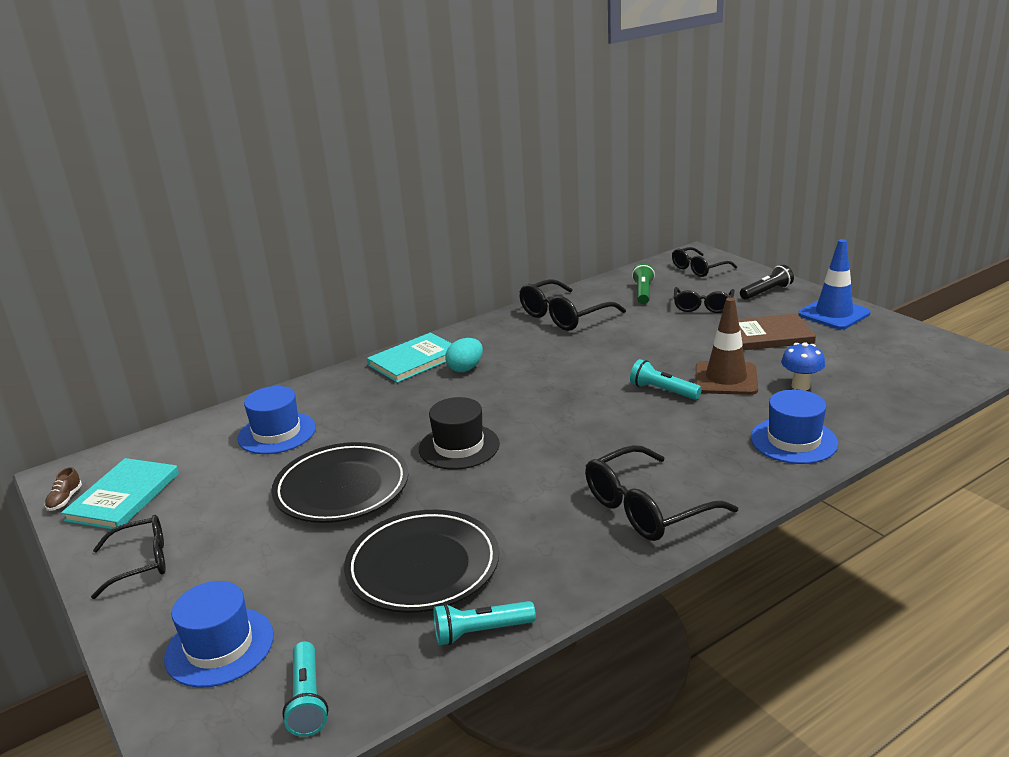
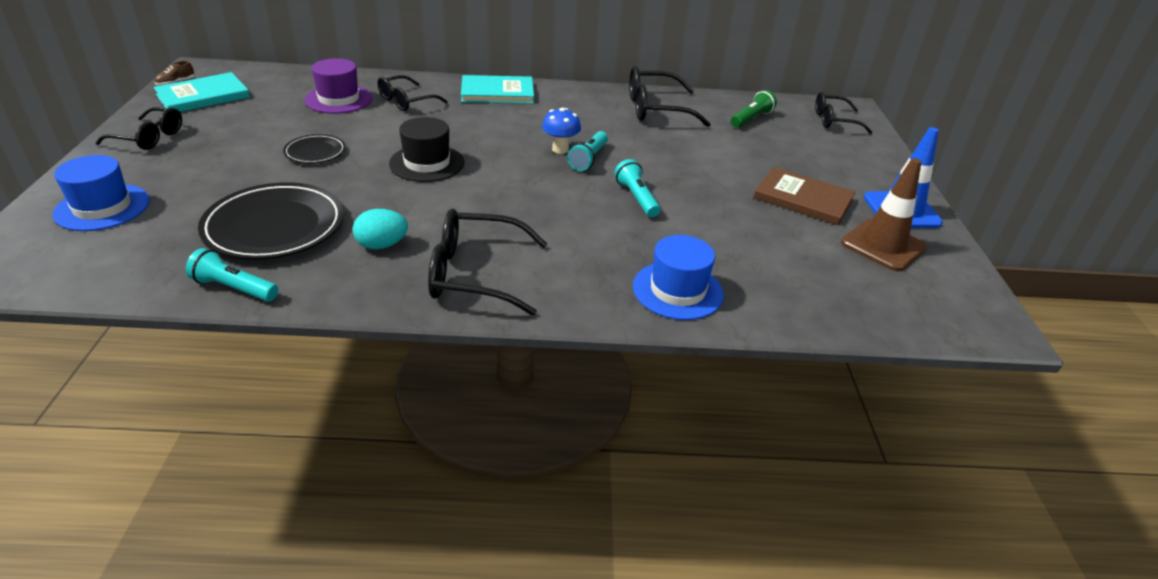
camera: 30 degrees right, 10 degrees up
blue hat [237,386,316,454] -> purple hat [305,58,372,114]
black plate [271,442,409,523] -> black plate [283,134,346,163], size x0.51
turquoise flashlight [282,641,328,736] -> turquoise flashlight moved to [567,131,608,171]
turquoise egg [445,338,483,372] -> turquoise egg moved to [353,209,408,250]
black glasses [674,287,735,313] -> black glasses moved to [377,75,448,111]
brown traffic cone [695,297,758,395] -> brown traffic cone moved to [841,158,927,271]
black flashlight [740,265,794,300] -> none
blue mushroom [781,342,825,391] -> blue mushroom moved to [542,108,581,154]

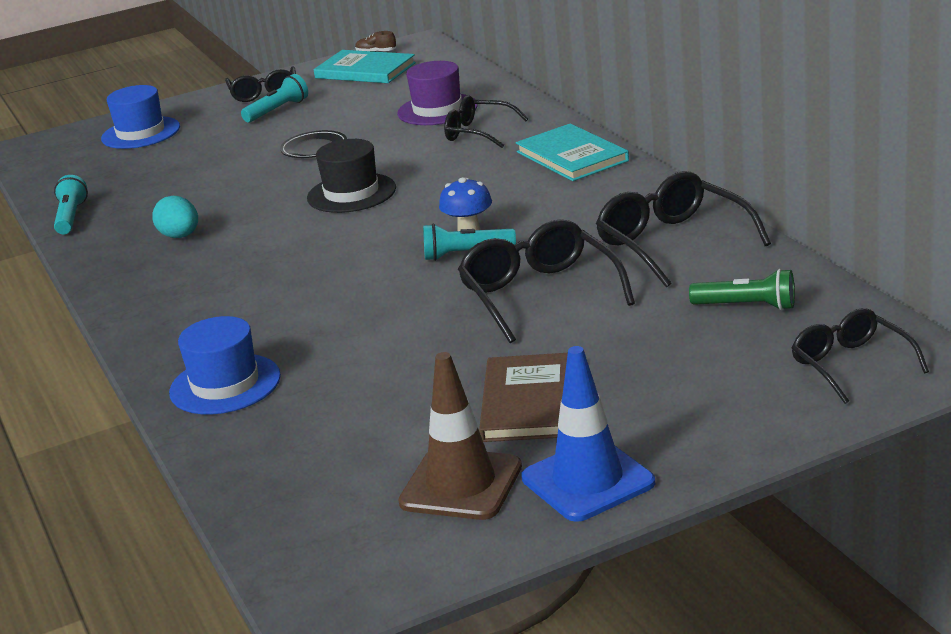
camera: 70 degrees right, 10 degrees down
black plate [198,182,344,260] -> none
black glasses [428,208,547,316] -> black glasses moved to [458,219,635,343]
turquoise flashlight [614,159,661,217] -> turquoise flashlight moved to [241,74,308,123]

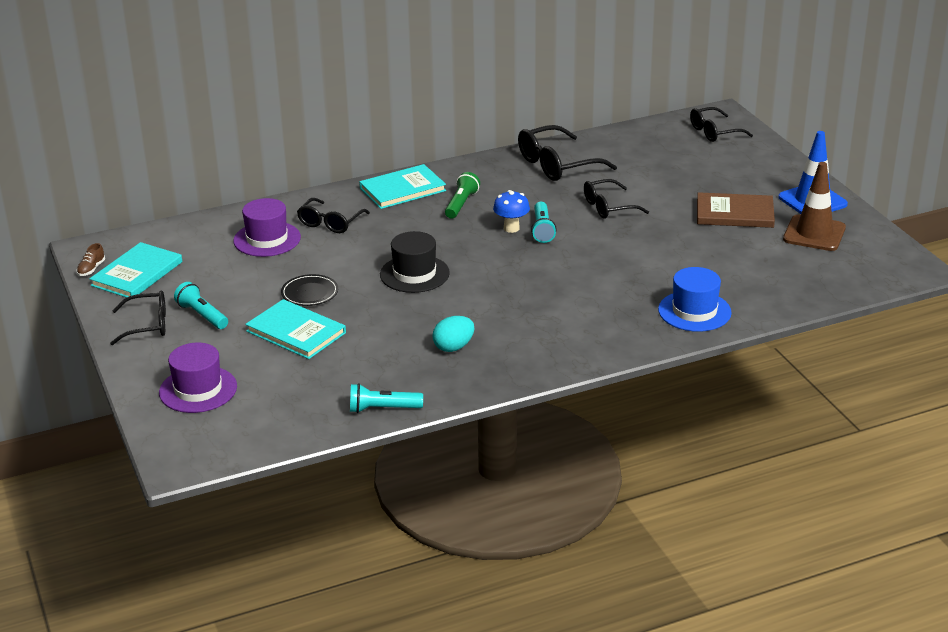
camera: 90 degrees left, 5 degrees up
blue hat [101,85,180,149] -> purple hat [159,343,237,413]
black glasses [458,219,635,343] -> black glasses [584,179,649,219], size x0.66
green flashlight [689,269,795,310] -> green flashlight moved to [445,172,480,219]
none -> turquoise book [245,299,346,359]

